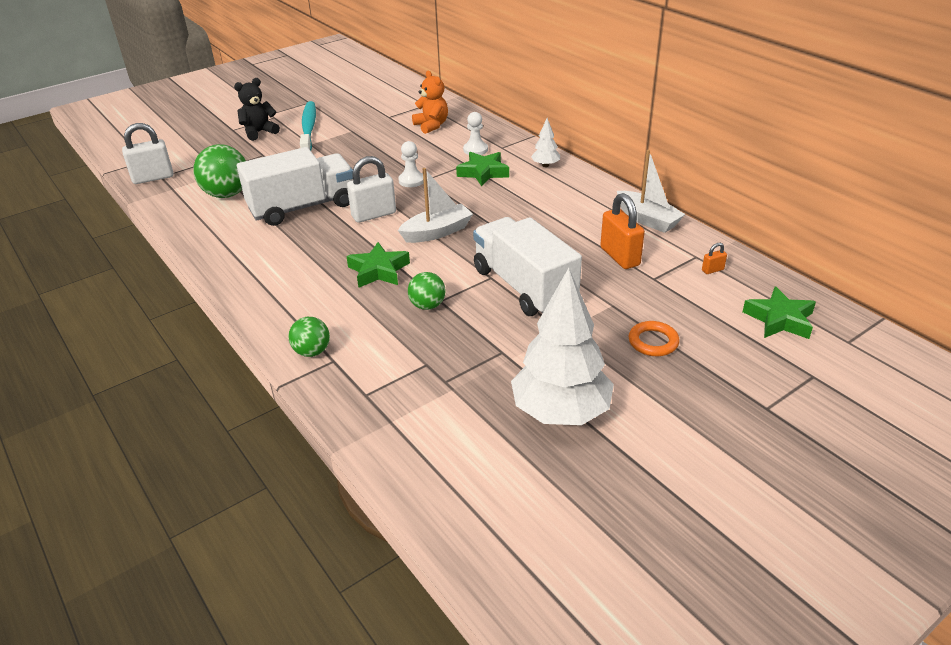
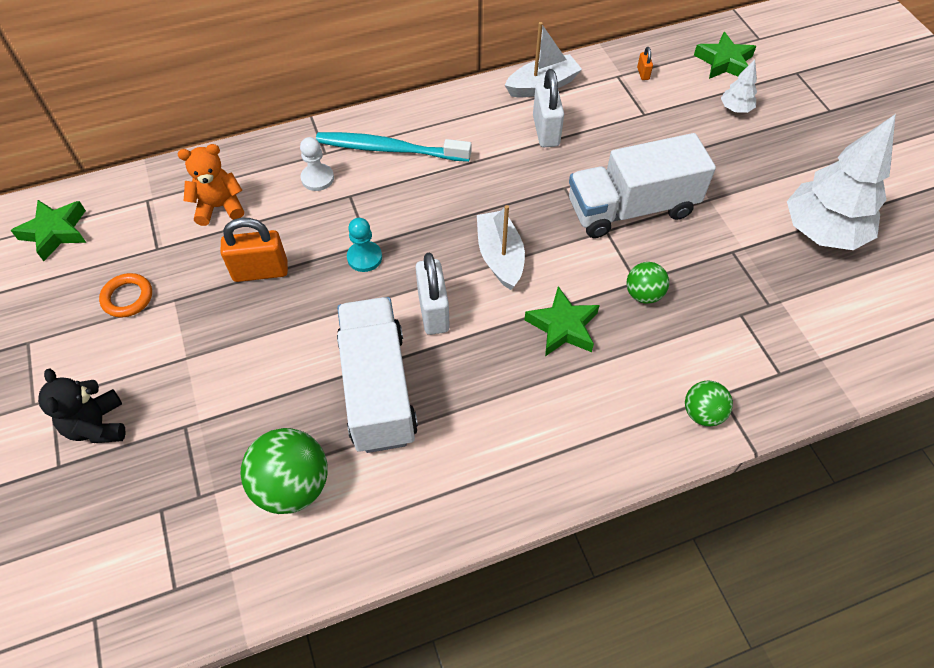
camera: 75 degrees left, 20 degrees up
white padlock [122,123,174,184] -> white padlock moved to [533,69,564,147]
turquoise toothbrush [300,101,316,151] -> turquoise toothbrush moved to [316,132,471,162]
white pawn [398,141,424,187] -> turquoise pawn [347,218,382,272]
green star [456,152,509,186] -> green star moved to [11,200,86,261]
white tree [531,118,560,167] -> white tree moved to [721,59,757,113]
orange padlock [600,193,645,269] -> orange padlock moved to [220,218,288,282]
orange ring [629,321,680,356] -> orange ring moved to [99,273,152,318]

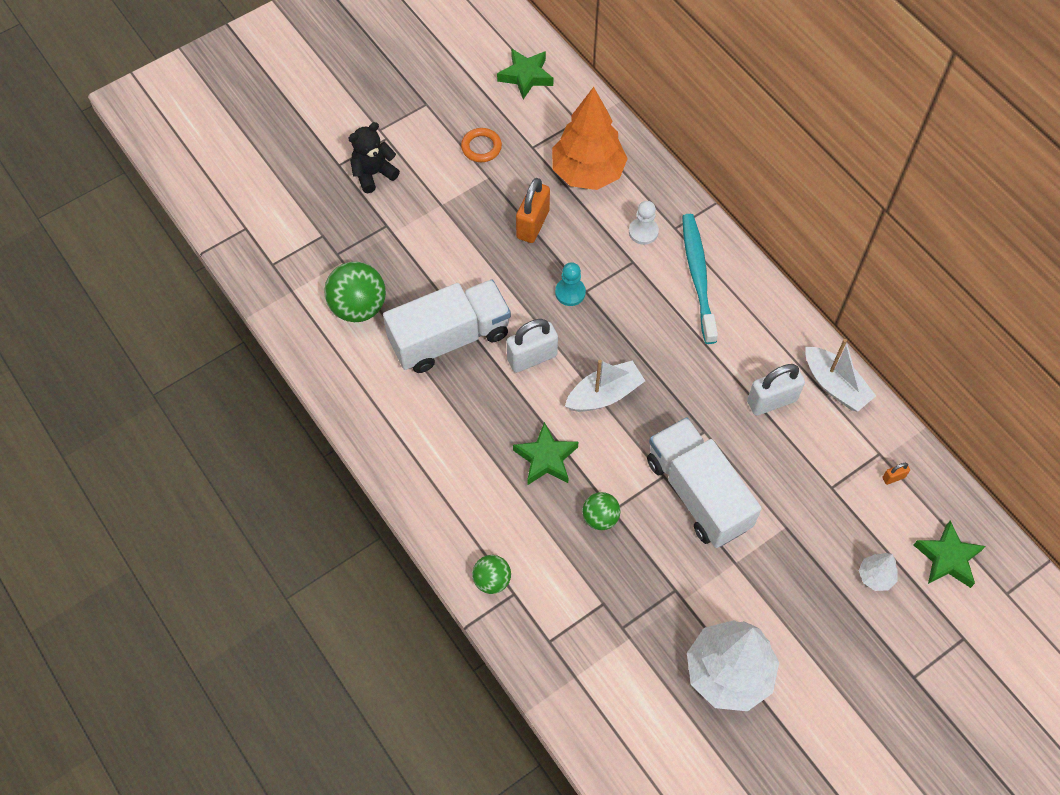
camera: 75 degrees right, 5 degrees up
orange teddy bear [178,144,244,226] -> orange tree [552,87,628,190]
orange padlock [220,218,288,282] -> orange padlock turned 45 degrees clockwise [516,178,550,243]

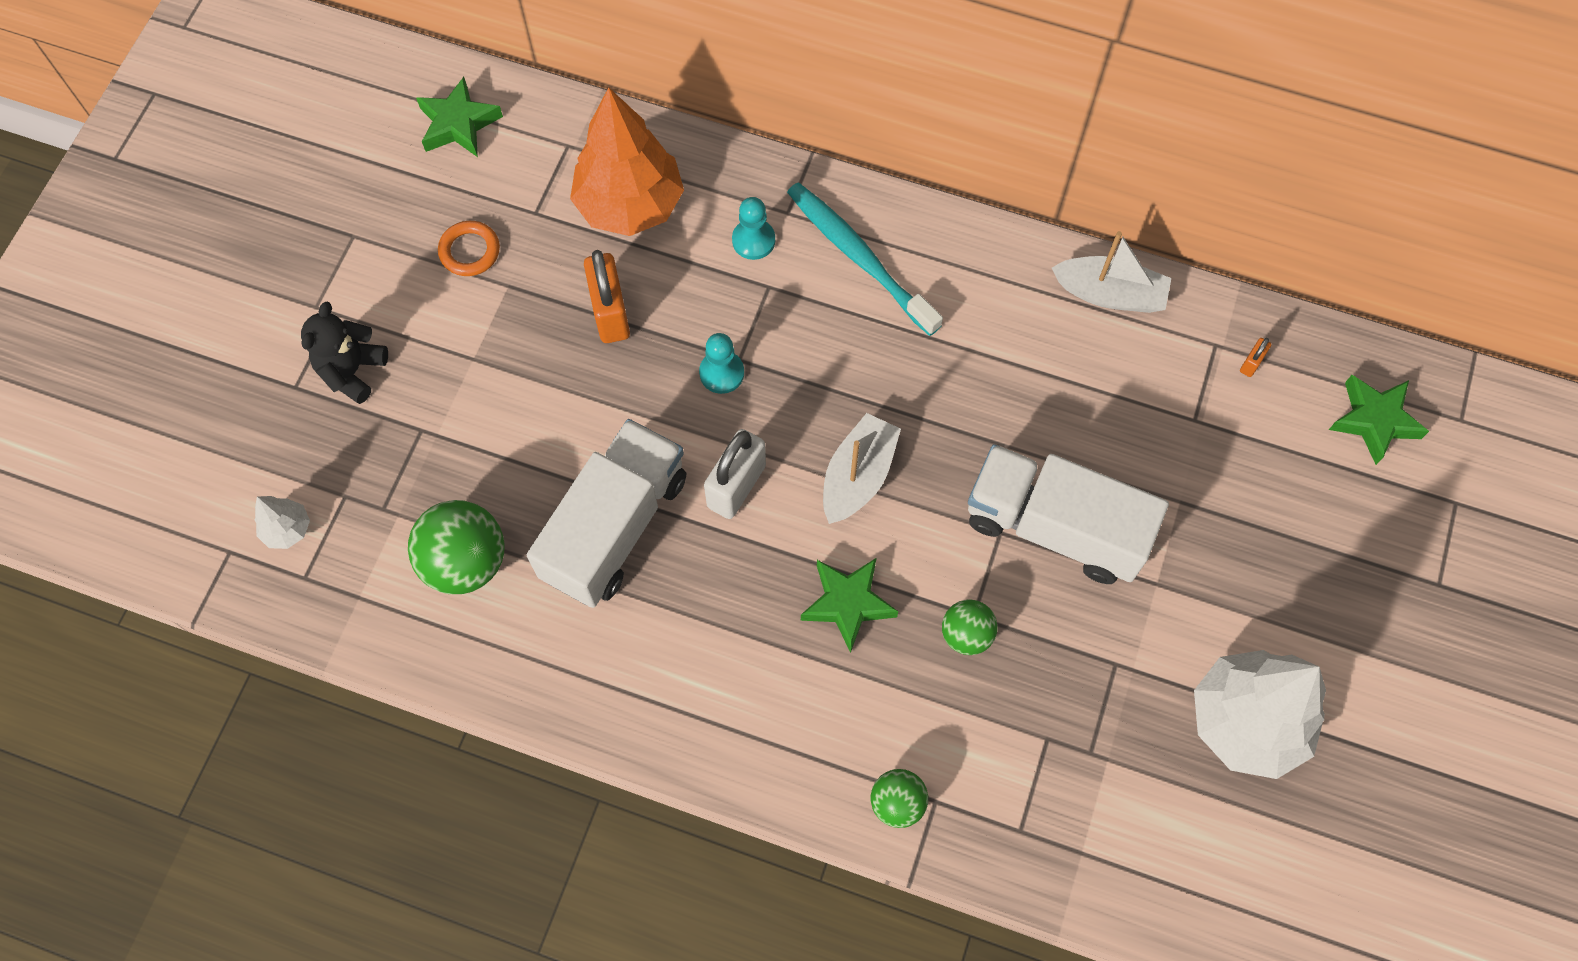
camera: 35 degrees left, 5 degrees up
white pawn [629,201,659,245] -> turquoise pawn [732,197,775,260]
white padlock [747,364,805,416] -> none
white tree [859,553,898,591] -> white tree moved to [254,496,310,549]

